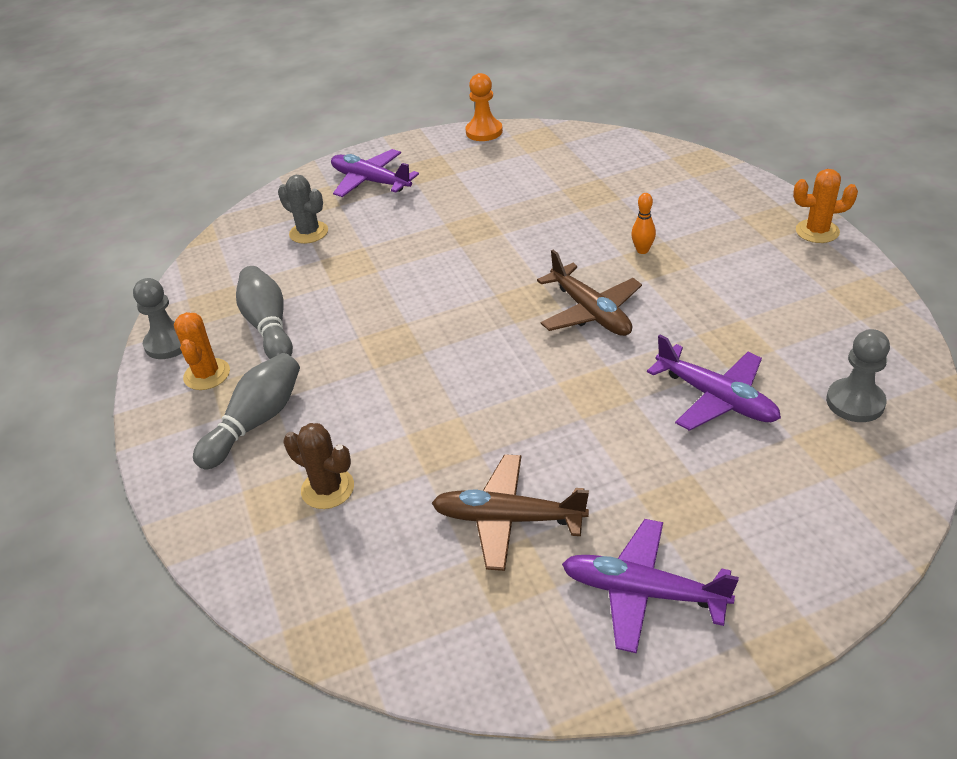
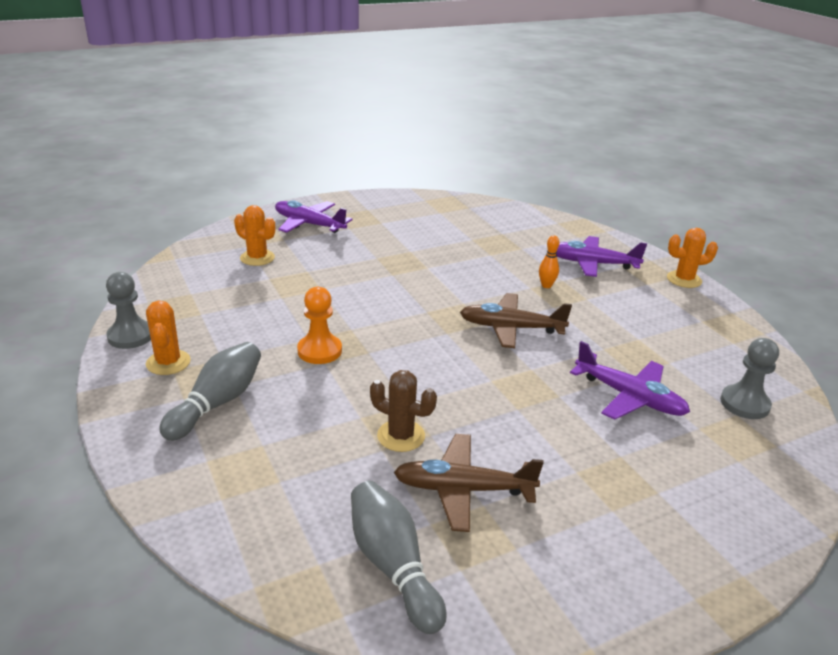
camera: 10 degrees left, 10 degrees down
grey bowling pin [236,266,293,359] -> grey bowling pin moved to [351,481,447,634]
grey cactus [278,175,328,244] -> orange cactus [234,205,275,266]
brown cactus [283,423,354,509] -> brown cactus moved to [370,370,437,452]
orange pawn [465,73,503,141] -> orange pawn moved to [297,287,342,364]
brown plane [537,250,642,336] -> brown plane turned 135 degrees clockwise [460,293,572,348]
purple plane [562,519,739,653] -> purple plane moved to [556,236,647,277]

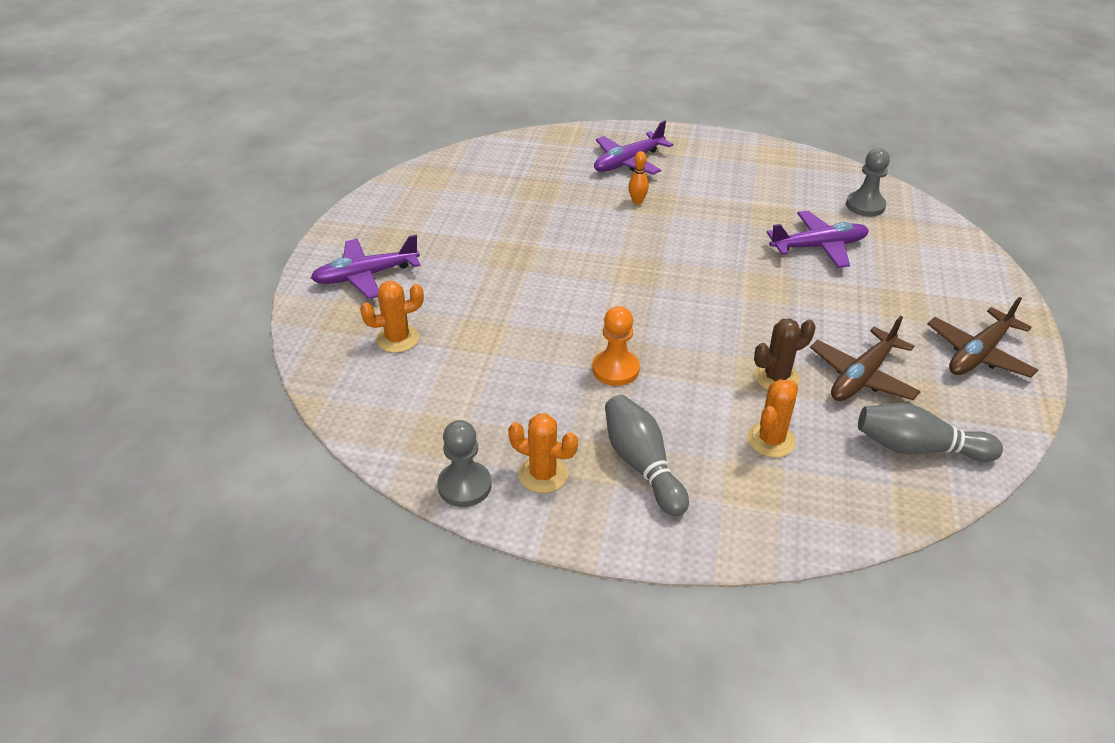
camera: 50 degrees left, 10 degrees up
brown plane [460,293,572,348] -> brown plane moved to [927,297,1038,378]
orange cactus [667,228,718,288] -> orange cactus moved to [747,379,798,457]

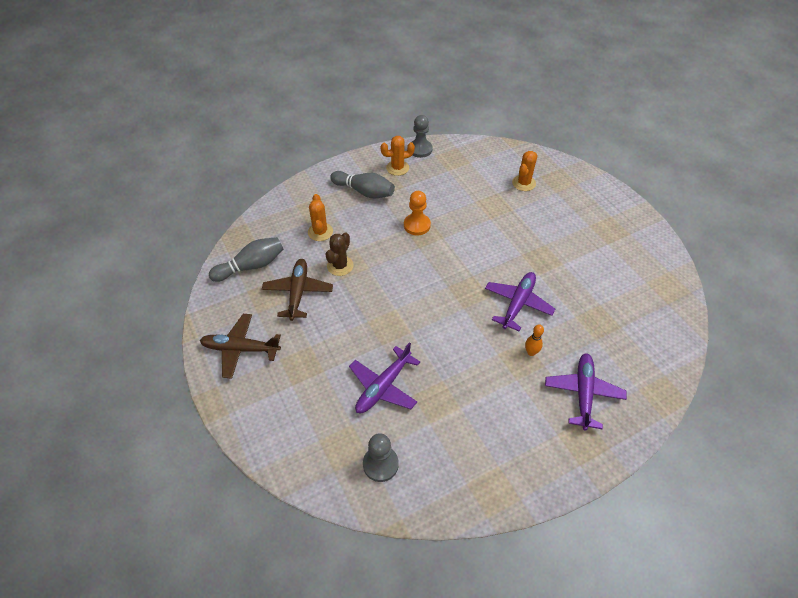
camera: 140 degrees right, 10 degrees up
purple plane [311,235,421,299] -> purple plane moved to [485,272,555,331]
brown plane [927,297,1038,378] -> brown plane turned 90 degrees counterclockwise [200,314,281,379]

